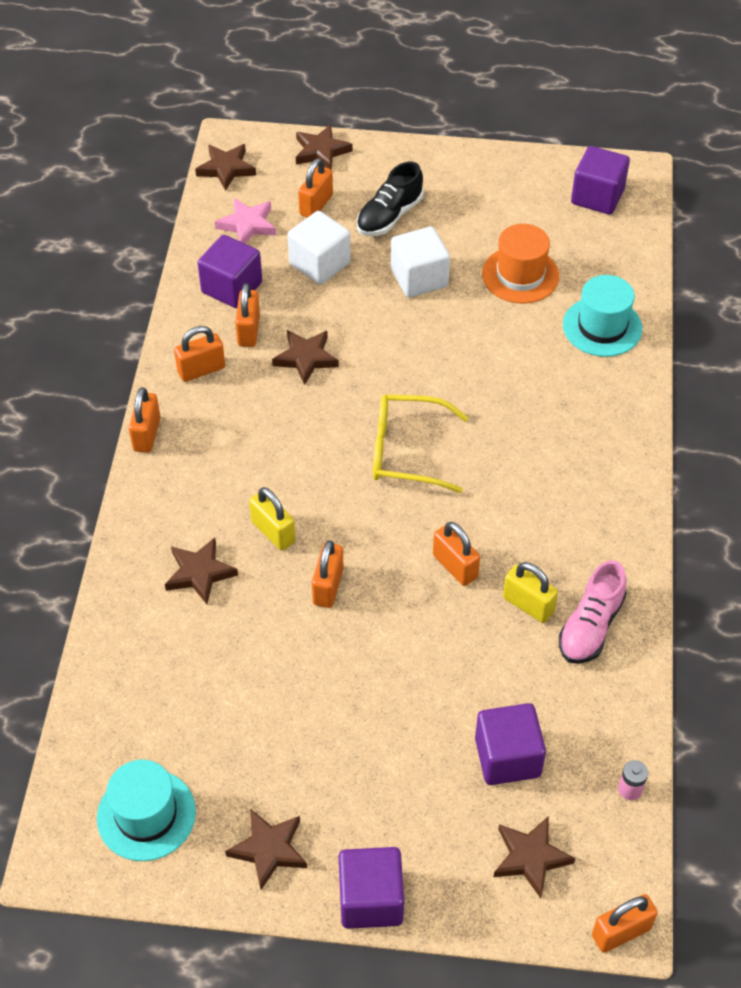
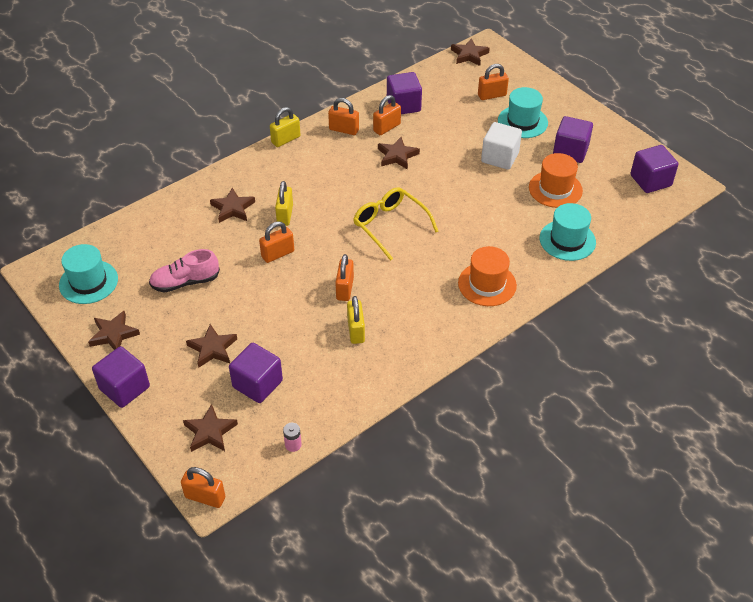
camera: 45 degrees right, 5 degrees down
orange padlock [129,387,161,453] -> yellow padlock [270,107,300,147]
pink star [215,198,276,244] -> none
white cube [287,211,351,285] -> none
brown star [296,124,353,169] -> brown star moved to [186,324,237,368]
black shoe [357,162,424,236] -> turquoise hat [498,87,548,138]
pink shoe [559,560,627,664] -> pink shoe moved to [149,249,220,293]
none -> orange hat [458,246,517,306]
none -> purple cube [553,116,593,163]

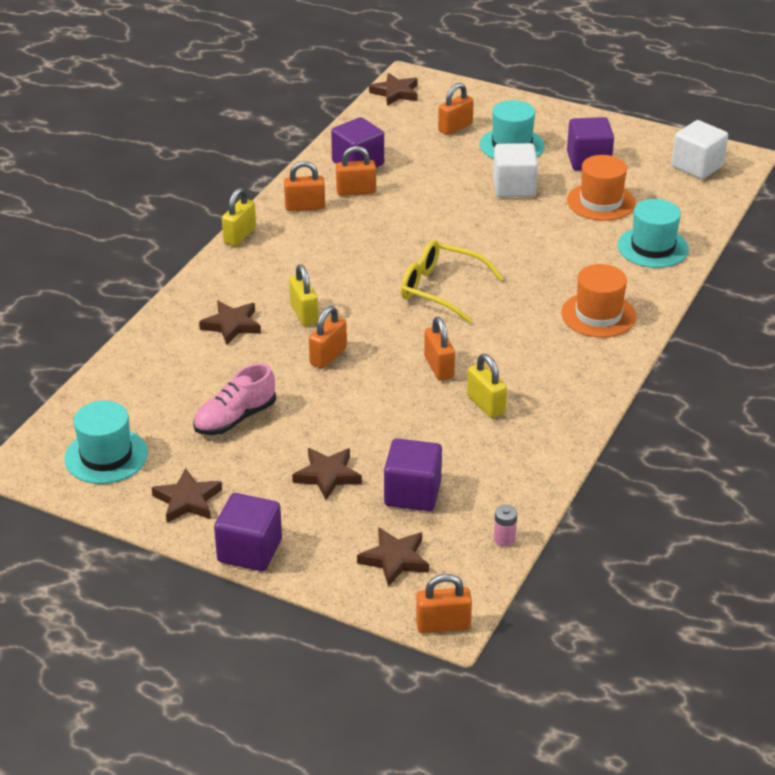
camera: 25 degrees left, 10 degrees down
orange padlock [373,95,401,135] -> orange padlock turned 60 degrees clockwise [336,146,376,196]
brown star [378,137,420,170] -> none
purple cube [630,145,678,193] -> white cube [671,120,728,179]

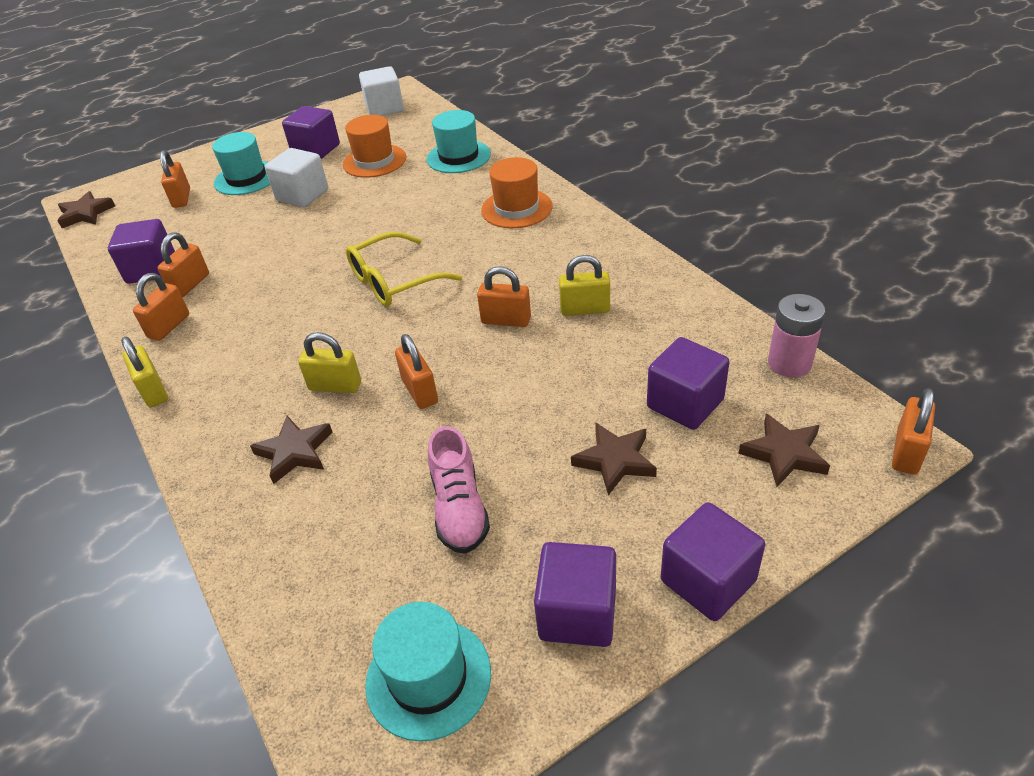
camera: 55 degrees left, 5 degrees up
brown star [151,468,222,523] -> purple cube [534,542,616,647]
pink battery [494,505,517,546] -> pink battery [768,294,825,377], size x1.81

